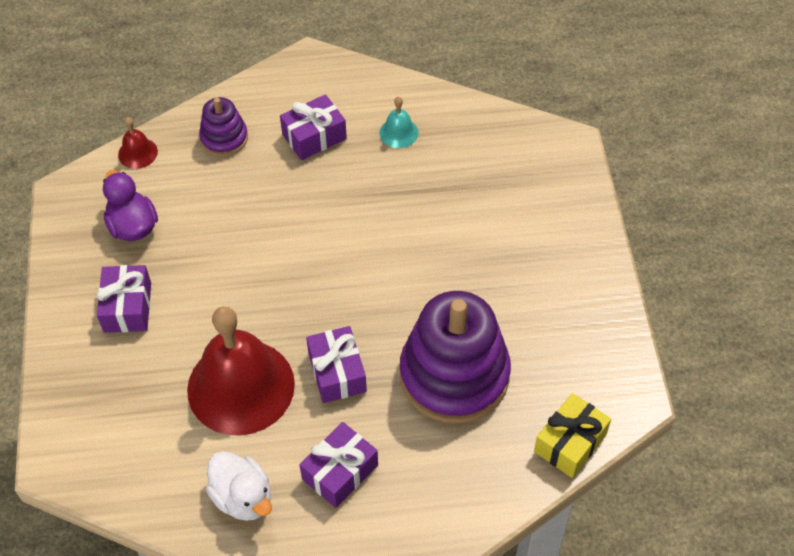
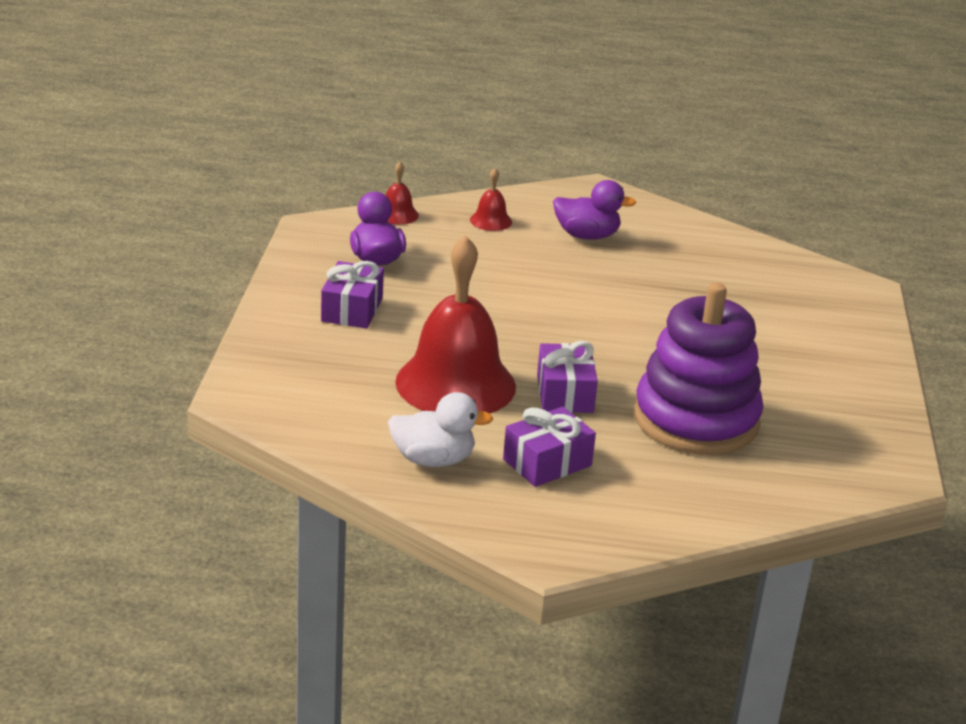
camera: 10 degrees right, 25 degrees down
purple stacking toy [199,97,248,157] -> red bell [470,168,512,231]
white duck [206,451,272,521] -> white duck turned 60 degrees counterclockwise [388,392,493,467]
purple gift [280,94,347,160] -> purple duck [553,180,636,240]
turquoise bell [379,97,418,148] -> none
yellow gift [534,393,611,478] -> none

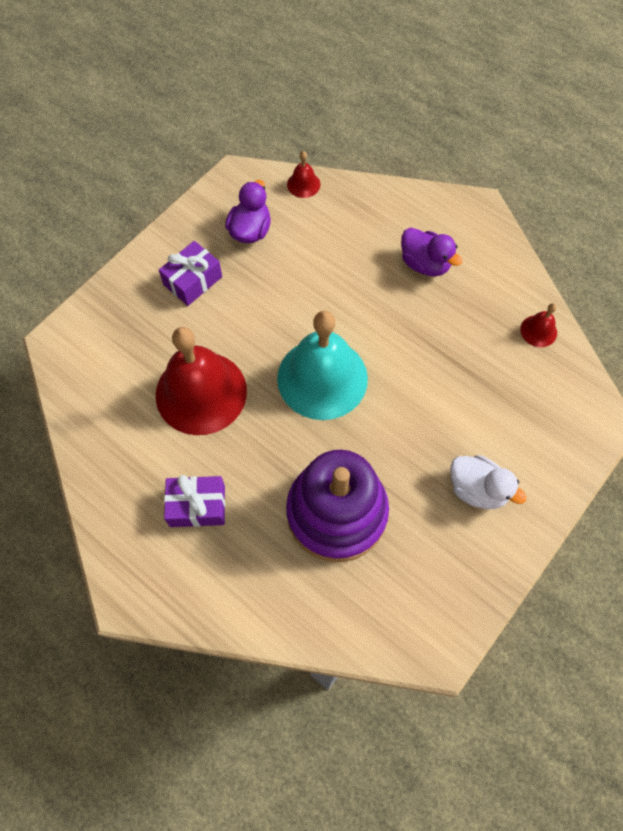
camera: 35 degrees right, 35 degrees up
white duck [388,392,493,467] -> white duck moved to [450,455,526,509]
red bell [470,168,512,231] -> red bell moved to [520,303,557,347]
purple gift [537,341,598,413] -> none
none -> turquoise bell [277,311,368,420]

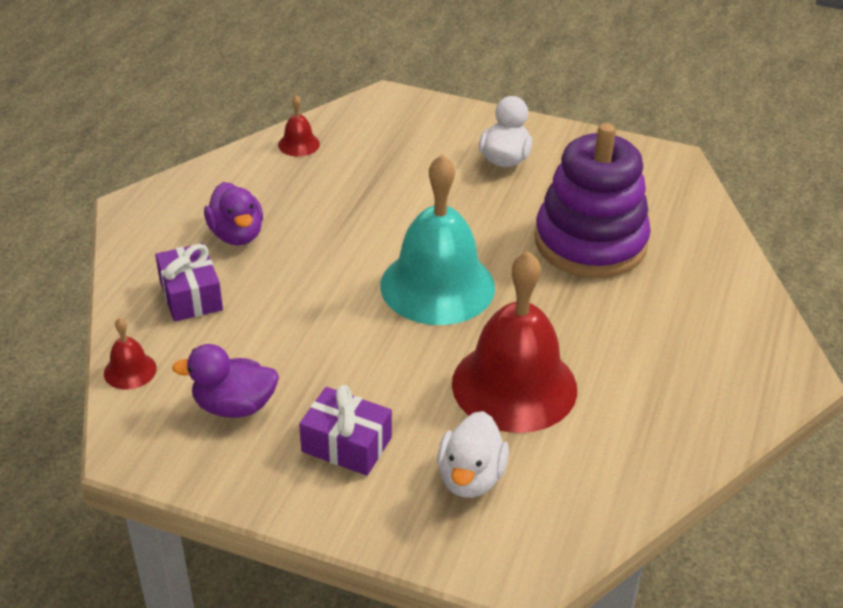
camera: 110 degrees left, 25 degrees down
purple gift [164,475,225,527] -> purple gift moved to [155,243,223,322]
purple duck [401,228,462,276] -> purple duck turned 135 degrees clockwise [204,182,263,245]
none -> white duck [437,411,509,498]

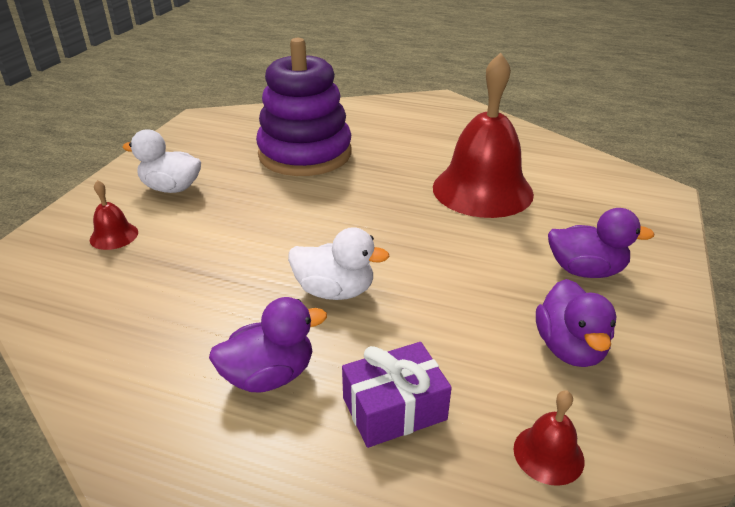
camera: 90 degrees left, 5 degrees down
red bell [278,95,320,156] -> red bell moved to [90,180,138,250]
purple gift [299,385,392,476] -> purple duck [548,208,655,278]
turquoise bell [380,154,495,325] -> none
white duck [437,411,509,498] -> white duck moved to [288,227,390,300]

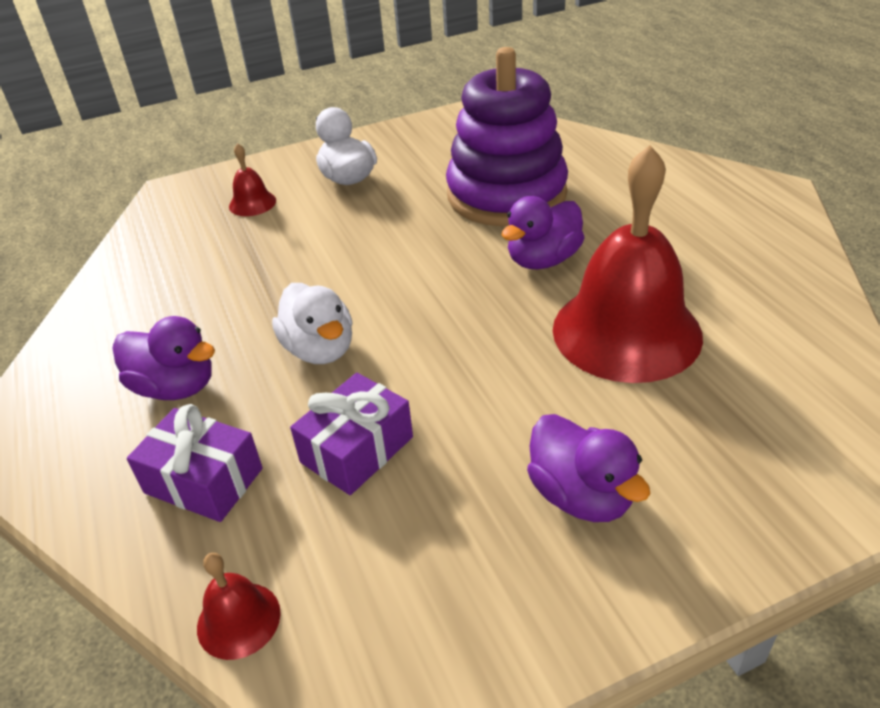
camera: 50 degrees right, 5 degrees up
purple duck [536,279,617,367] -> purple duck moved to [502,196,585,269]
none -> purple gift [290,373,413,495]

